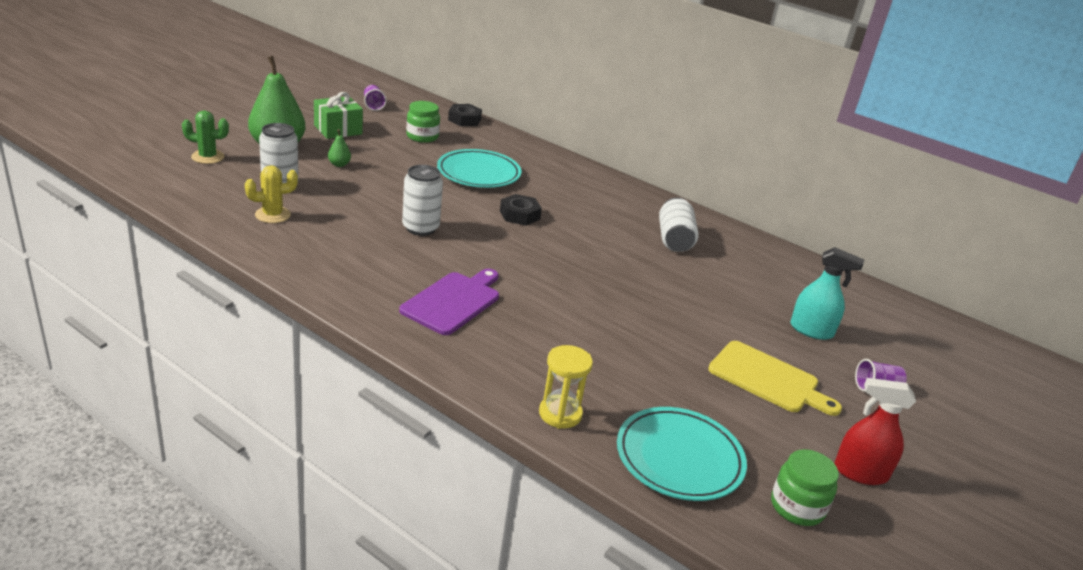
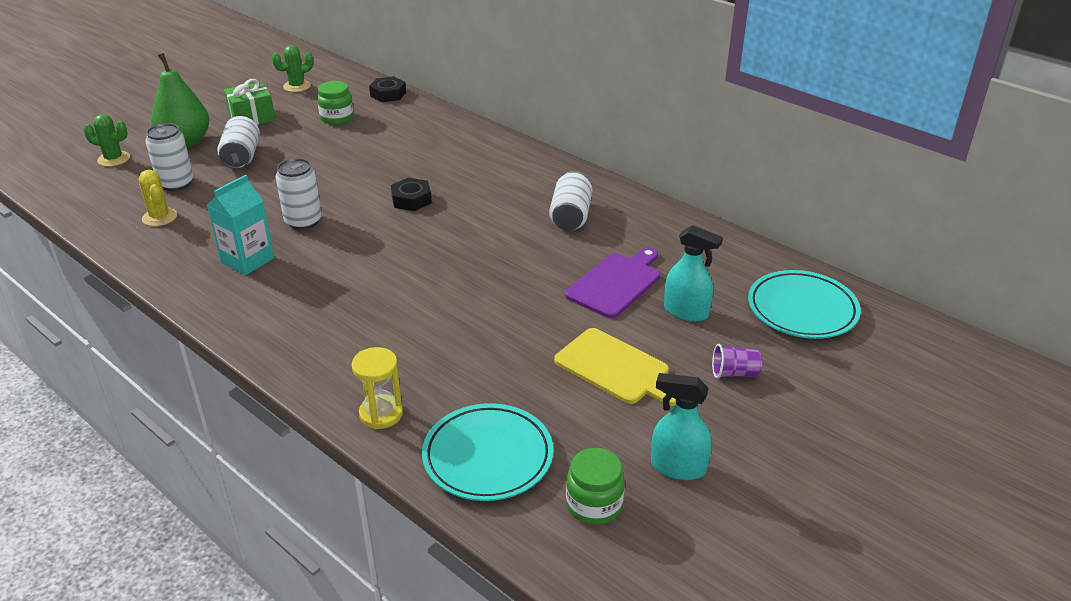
camera: 10 degrees right, 5 degrees up
yellow cactus [245,165,298,223] -> yellow cactus turned 75 degrees clockwise [139,170,177,226]
green pear [328,129,351,167] -> white can [218,116,260,169]
purple cup [364,85,386,111] -> green cactus [272,45,313,92]
purple cutting board [399,269,499,335] -> purple cutting board moved to [565,247,660,318]
turquoise plate [437,149,521,188] -> turquoise plate moved to [748,270,861,339]
red spray bottle [834,378,916,485] -> turquoise spray bottle [651,373,712,480]
none -> turquoise carton [207,175,275,275]

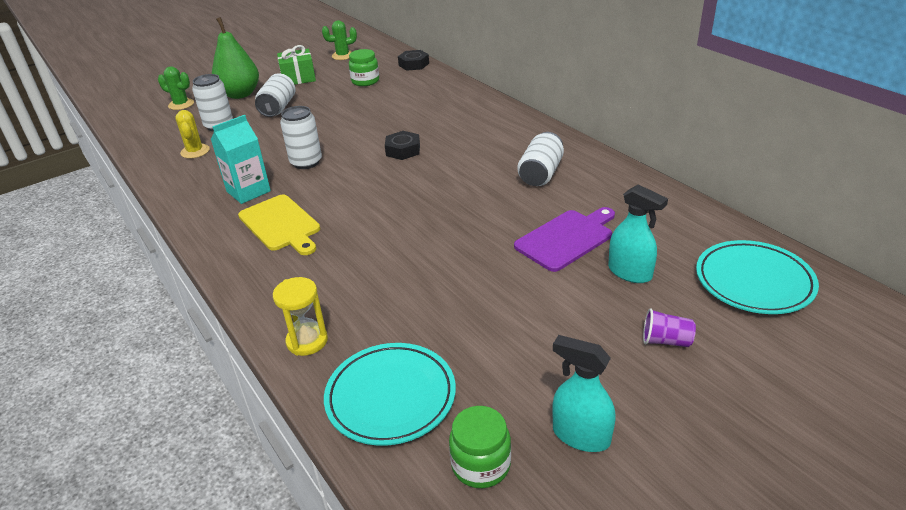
camera: 15 degrees right, 0 degrees up
yellow cutting board [554,328,676,406] -> yellow cutting board moved to [238,195,320,255]

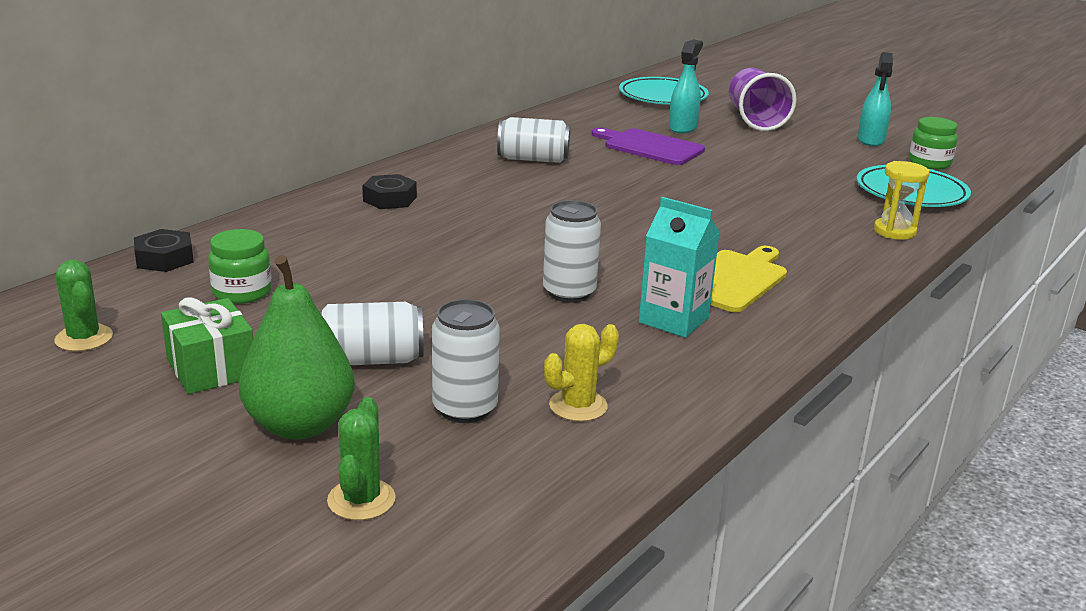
camera: 110 degrees left, 10 degrees down
black nut [385,131,420,160] -> black nut moved to [362,174,417,209]
purple cup [643,308,696,347] -> purple cup [729,68,797,131], size x2.07

